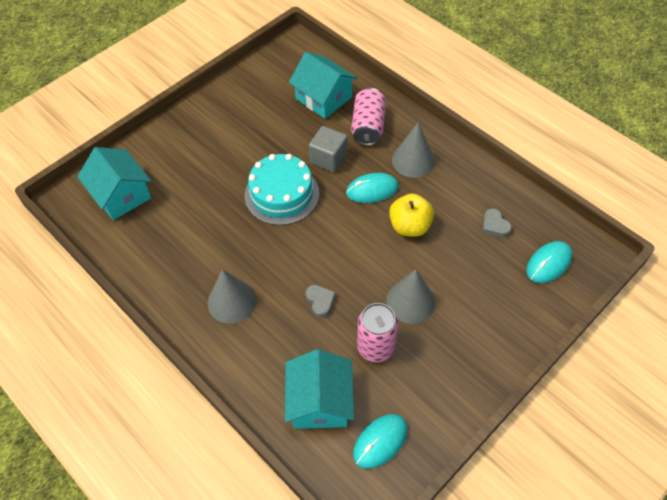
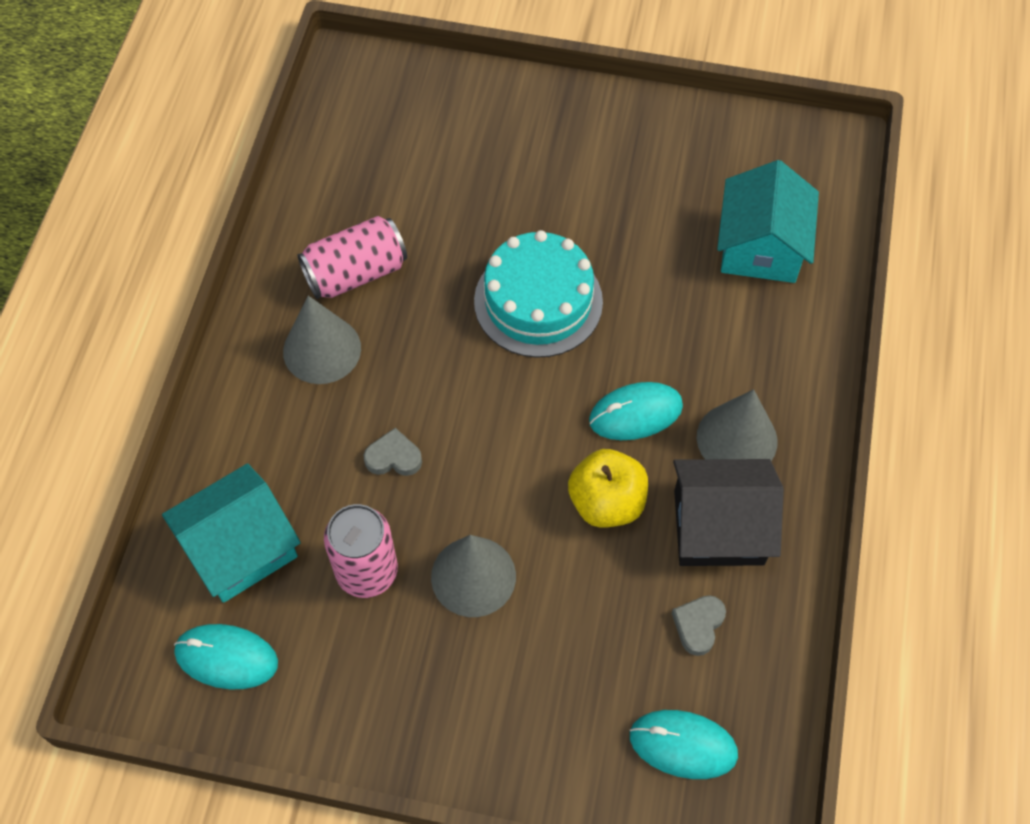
camera: 55 degrees right, 5 degrees up
turquoise house [77,147,151,220] -> none
grey heart [306,285,336,318] -> grey heart turned 120 degrees counterclockwise [364,428,422,476]
grey cube [309,126,348,172] -> none
turquoise mouse [346,173,399,203] -> turquoise mouse turned 60 degrees counterclockwise [589,382,683,440]
pink can [351,88,386,146] -> pink can moved to [298,216,407,299]
none -> black house [673,459,784,566]

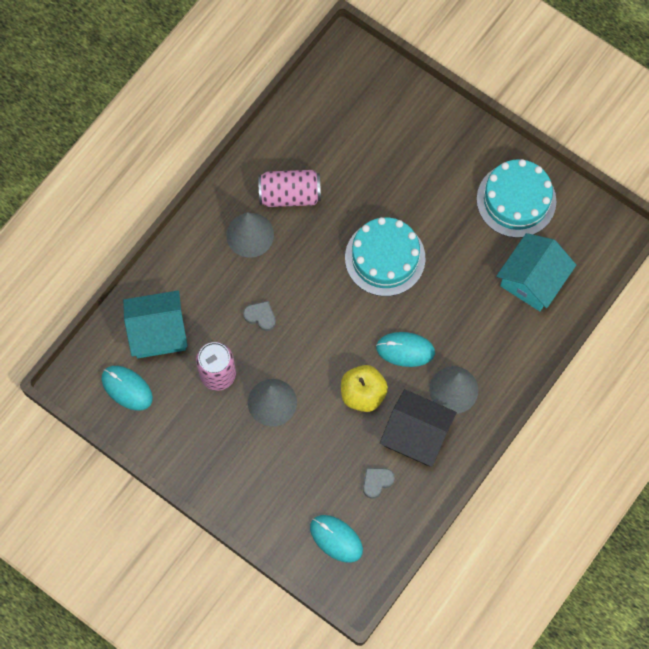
camera: 25 degrees right, 10 degrees up
none -> turquoise cake [477,159,557,238]

